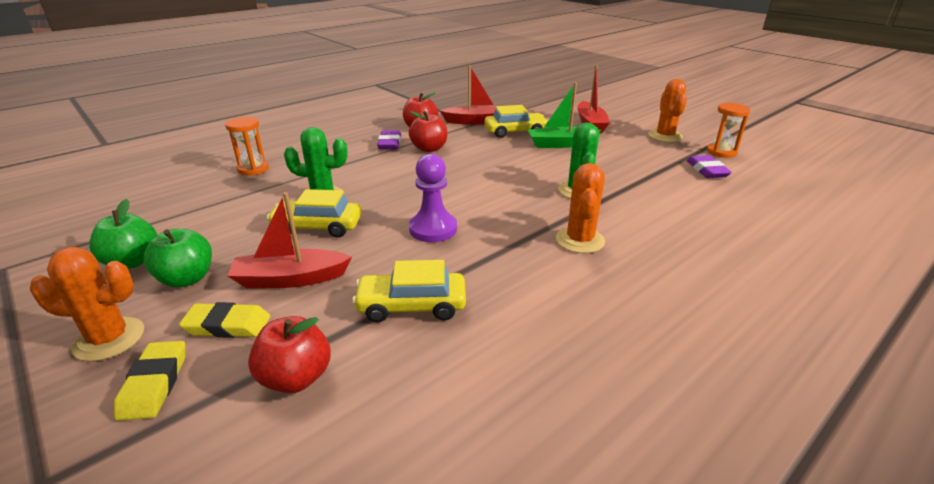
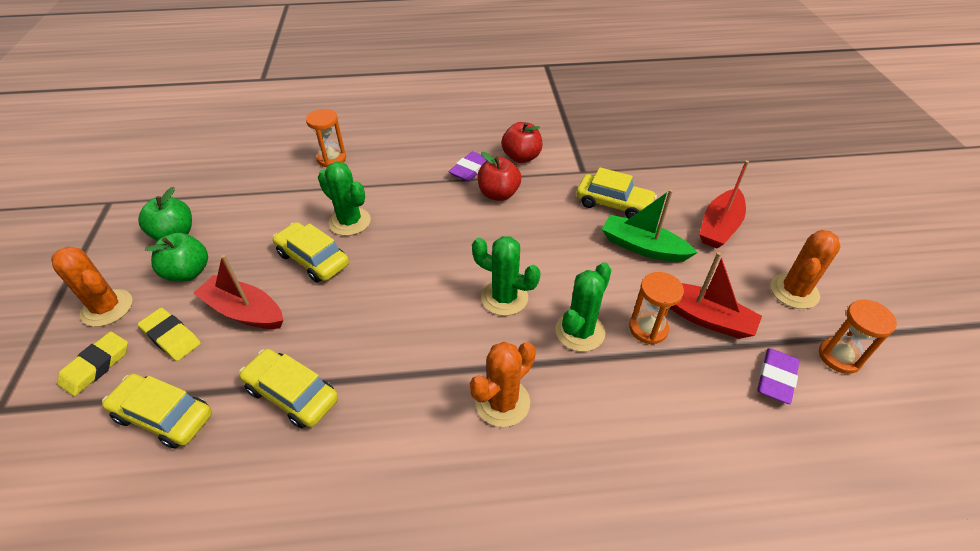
camera: 35 degrees right, 15 degrees up
red apple [248,316,331,393] -> yellow car [102,374,212,449]
purple pawn [409,154,457,242] -> none
red boat [440,65,496,125] -> red boat moved to [670,252,762,339]
none -> green cactus [472,236,540,316]
none -> orange hourglass [629,272,684,344]

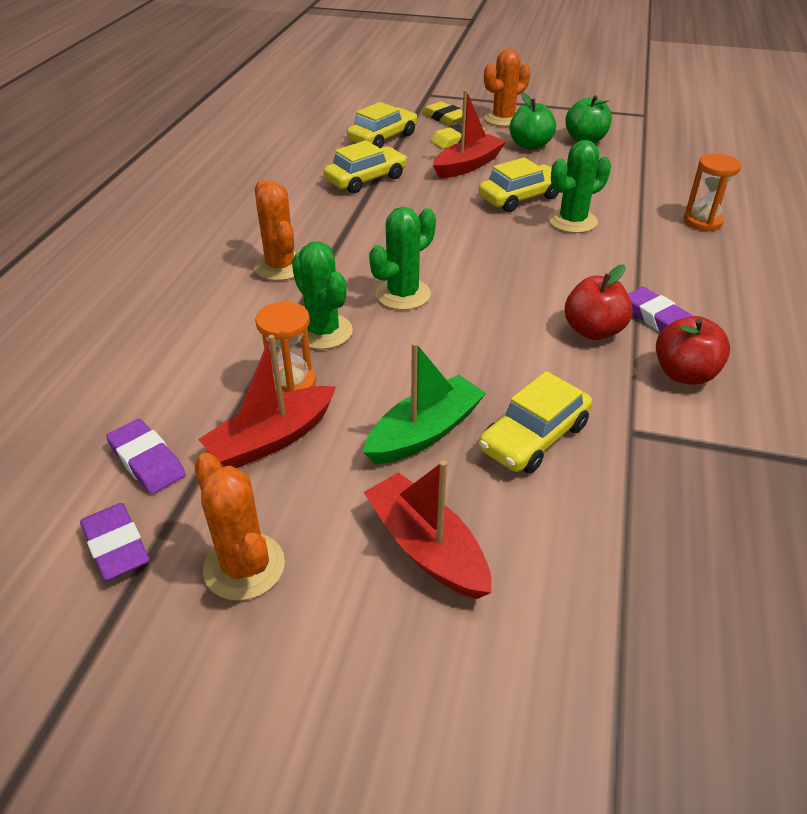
camera: 110 degrees right, 5 degrees down
orange hourglass [819,300,897,374] -> purple eraser [80,503,149,581]

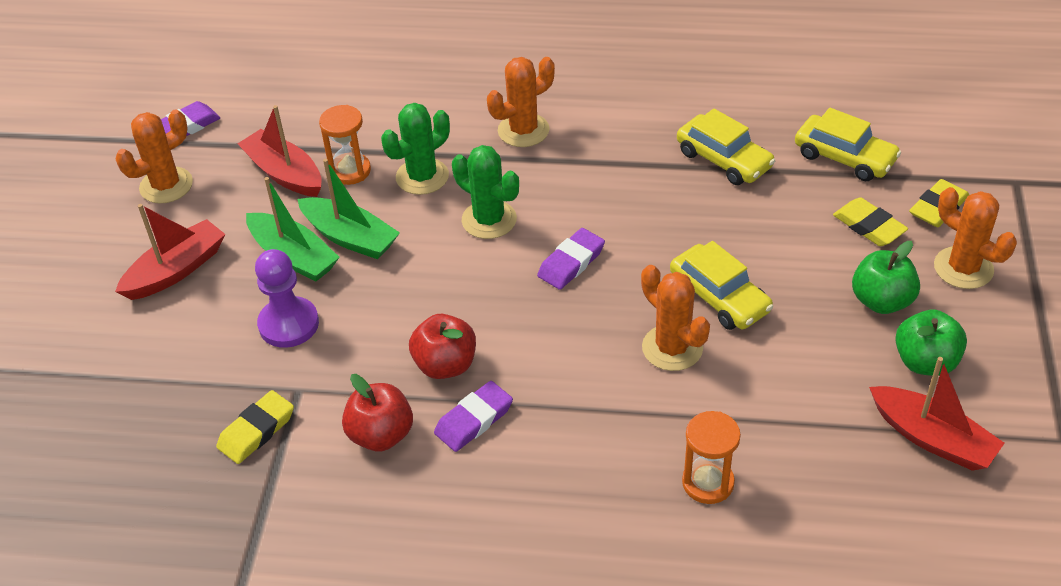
camera: 85 degrees right, 5 degrees up
purple eraser [106,419,186,494] -> purple eraser moved to [537,228,605,290]
red boat [433,90,506,179] -> red boat moved to [869,357,1005,471]
yellow car [479,371,592,474] -> purple pawn [255,249,319,348]
green cactus [549,140,611,233] -> orange cactus [641,265,710,371]
none -> yellow eraser [216,390,294,464]
none -> green boat [298,159,400,259]

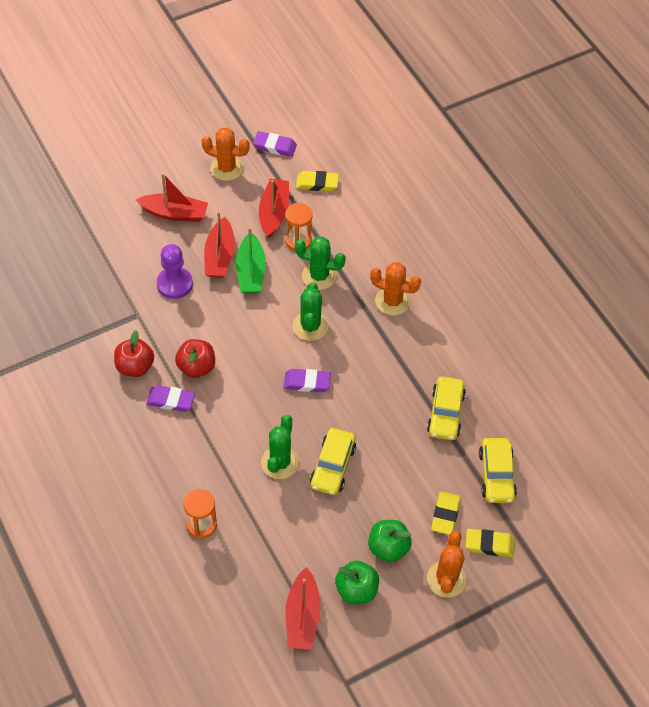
camera: 50 degrees right, 10 degrees up
yellow eraser [216,390,294,464] -> yellow eraser moved to [296,171,339,191]
green boat [246,177,340,282] -> red boat [204,211,235,278]
orange cactus [641,265,710,371] -> green cactus [261,415,299,479]

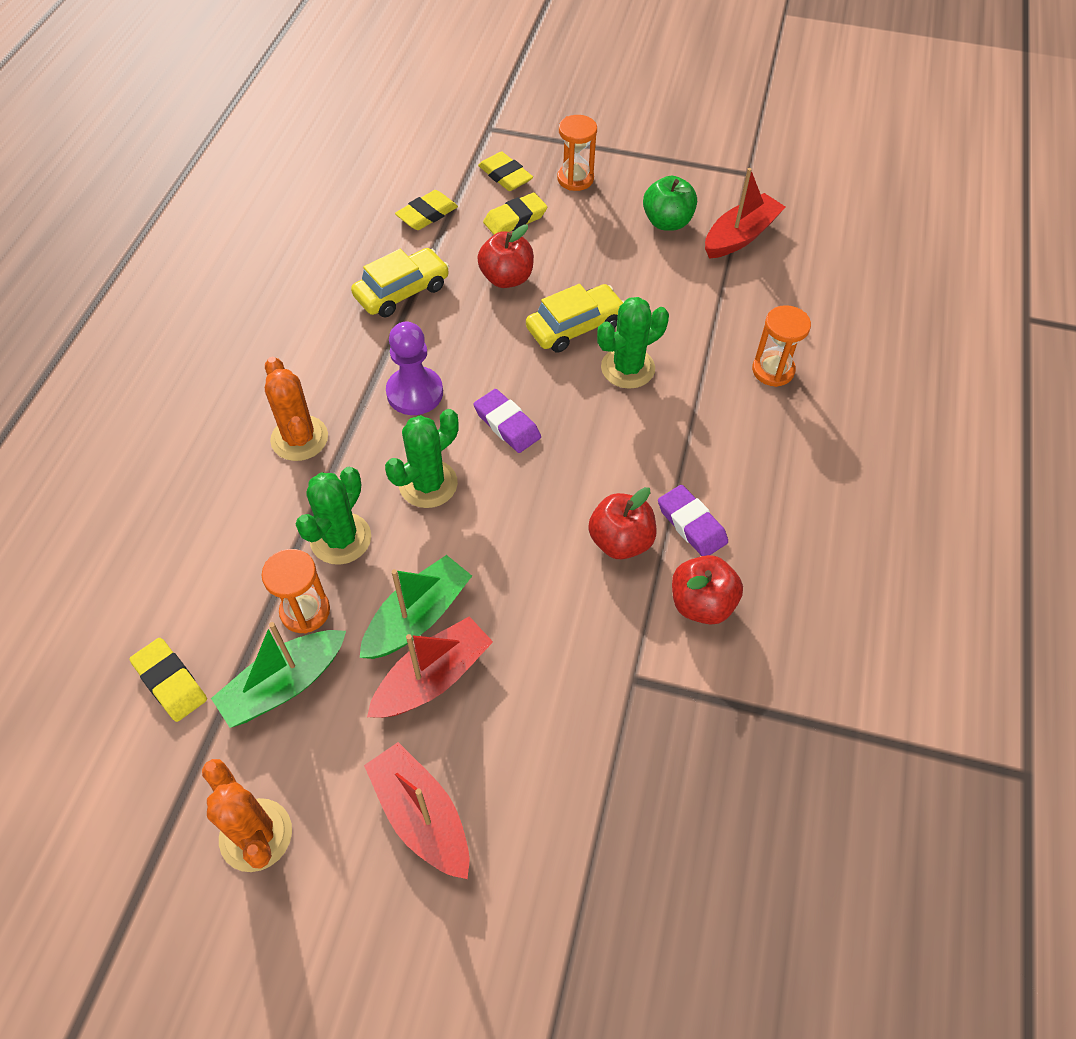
camera: 135 degrees left, 0 degrees up
purple pawn [157,244,193,299] -> purple pawn moved to [386,322,443,415]
purple eraser [253,131,297,157] -> none
red boat [259,179,289,238] -> green boat [211,622,346,728]
green cactus [295,236,346,290] -> green cactus turned 60 degrees clockwise [296,467,371,565]
green apple [368,520,412,562] -> none
orange cactus [427,531,467,597] -> orange hourglass [557,115,597,191]
yellow car [479,438,517,503] -> yellow eraser [395,190,458,230]
none -> red apple [477,224,534,288]

